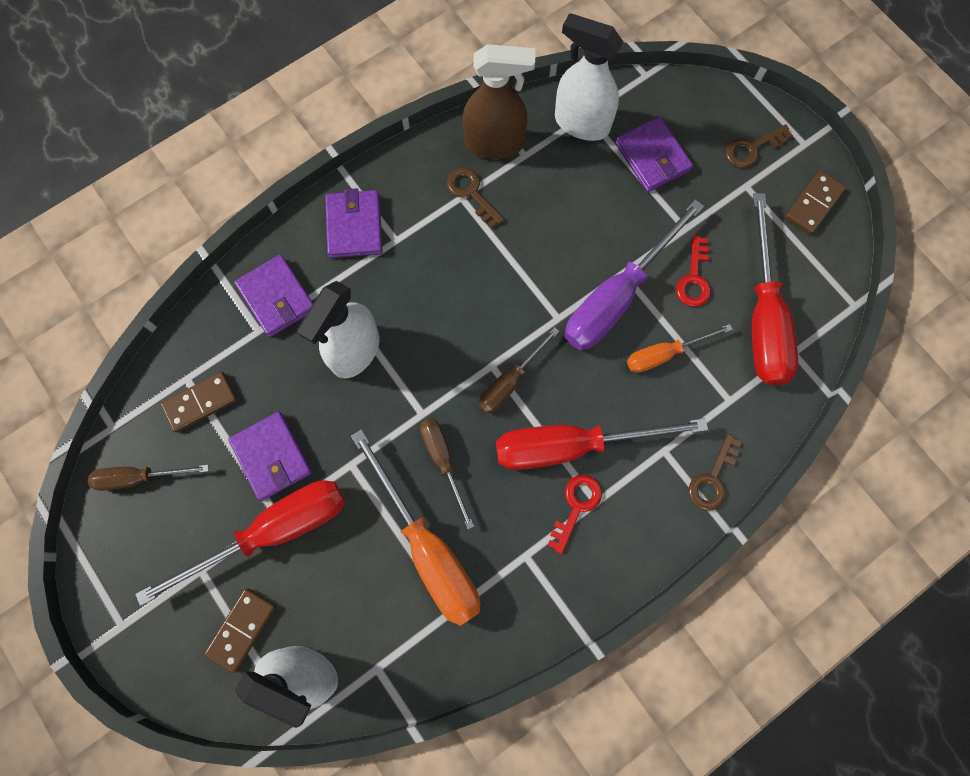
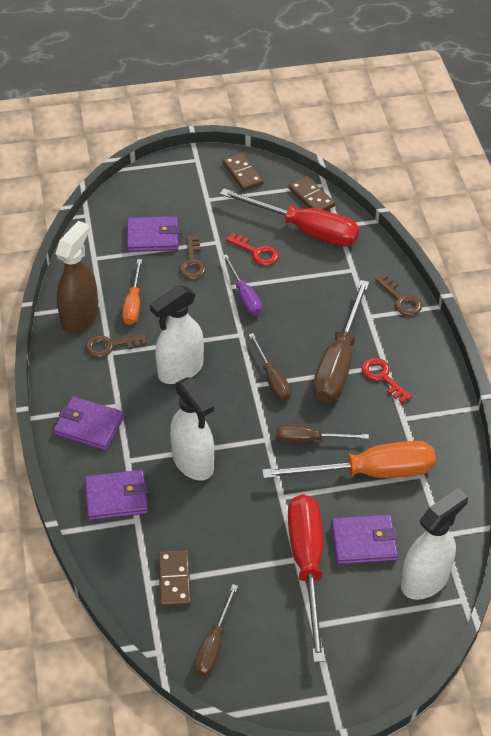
camera: 65 degrees left, 25 degrees down
brown domino [204,588,276,673] -> brown domino moved to [288,176,335,211]
purple wallet [228,412,312,501] -> purple wallet moved to [331,515,398,565]
red screwdriver [496,418,708,470] -> brown screwdriver [313,280,369,403]
white spray bottle [555,13,623,141] -> white spray bottle moved to [150,285,204,384]
purple screwdriver [565,199,704,350] -> purple screwdriver [222,254,262,316], size x0.55
orange screwdriver [627,324,733,373] -> orange screwdriver moved to [122,259,142,325]
brown key [725,124,793,168] -> brown key moved to [179,236,206,280]

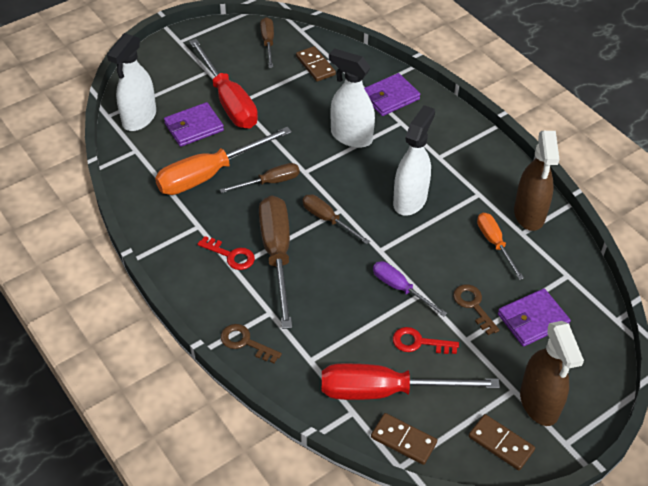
camera: 155 degrees right, 0 degrees up
purple wallet [54,396,124,451] -> none
brown key [86,334,147,358] -> none
none -> brown spray bottle [520,321,584,426]

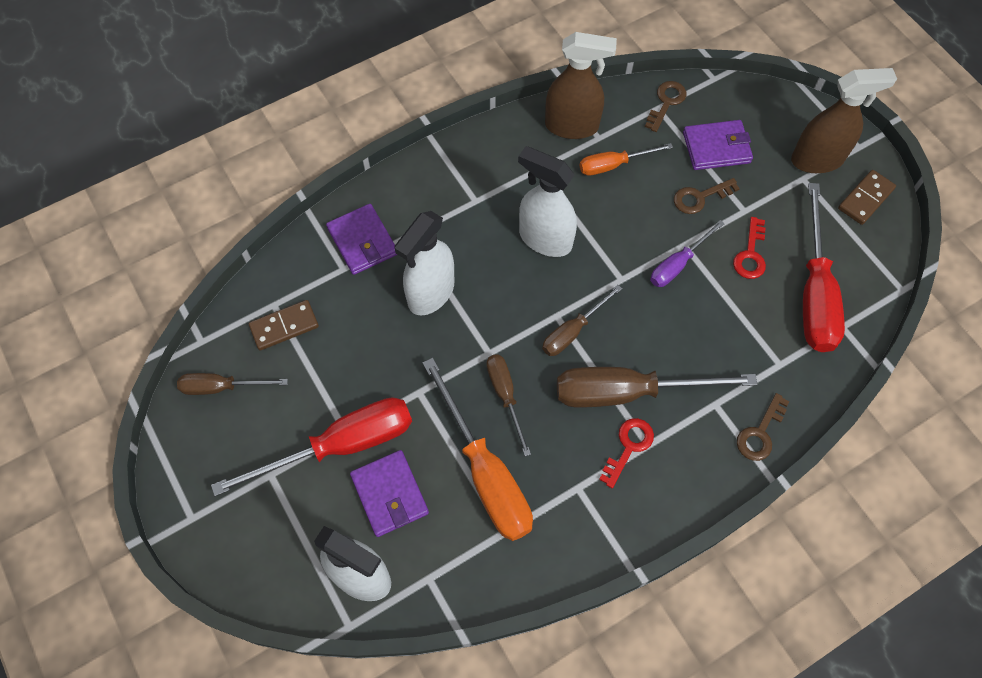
camera: 85 degrees left, 15 degrees up
brown domino [371,413,437,465] -> none
purple wallet [498,288,571,347] -> purple wallet turned 75 degrees counterclockwise [683,120,753,170]
none -> brown key [645,81,686,132]

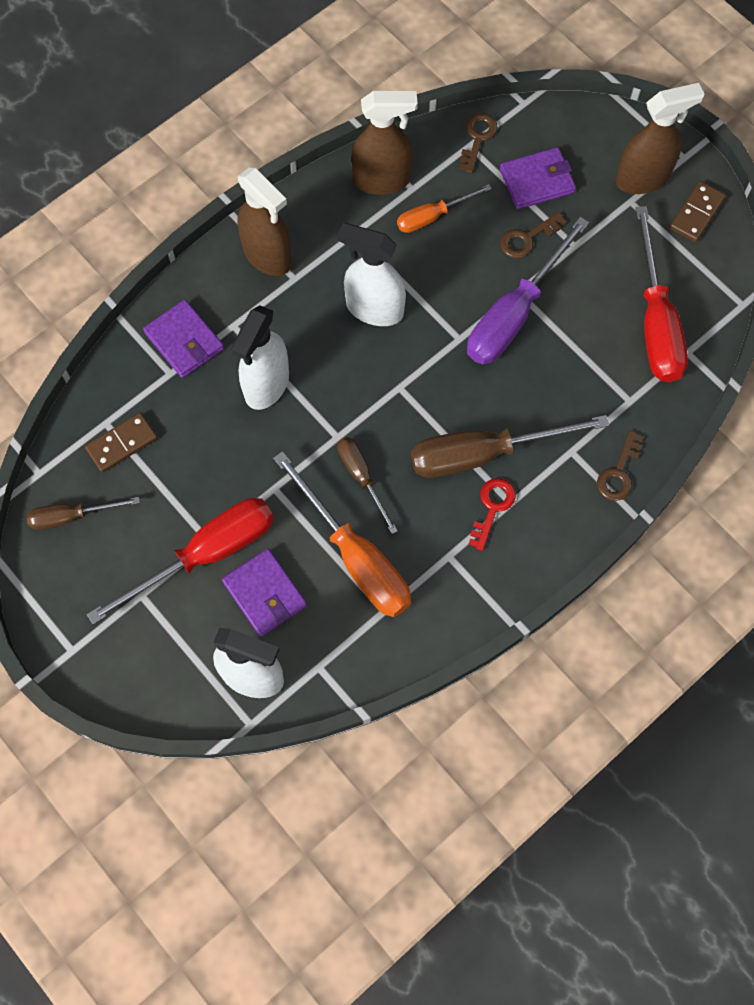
camera: 10 degrees left, 5 degrees up
brown screwdriver [542,285,622,356] -> none
purple screwdriver [650,220,725,287] -> purple screwdriver [467,217,589,364], size x1.82
red key [733,217,766,279] -> none
none -> brown spray bottle [237,168,292,276]

